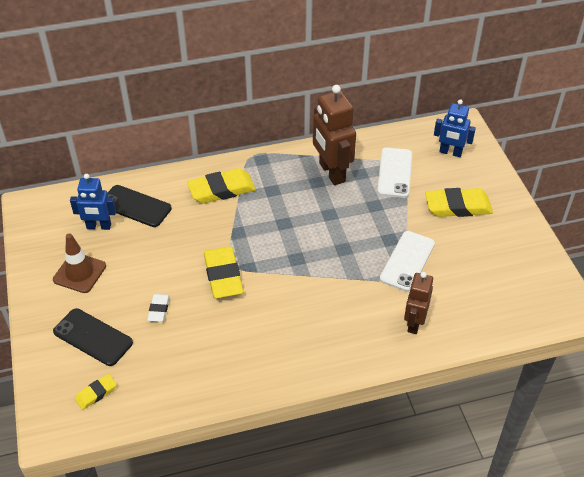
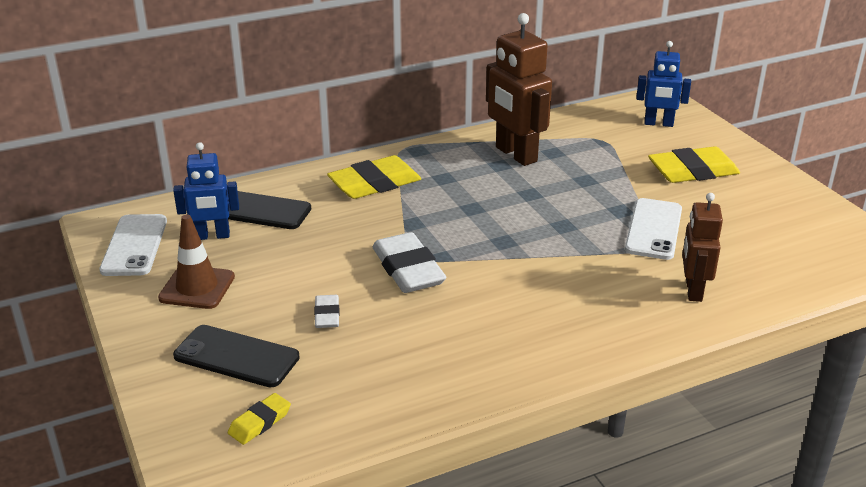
camera: 10 degrees left, 15 degrees down
yellow eraser [204,246,243,298] -> white eraser [372,232,446,293]
white phone [377,148,412,198] -> white phone moved to [99,214,167,276]

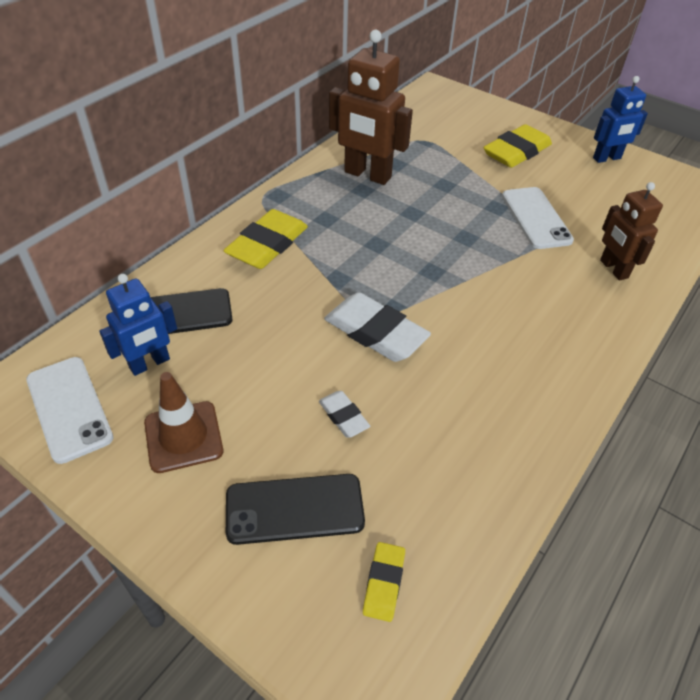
camera: 30 degrees left, 15 degrees up
blue robot [636,41,691,127] -> blue robot moved to [593,76,648,163]

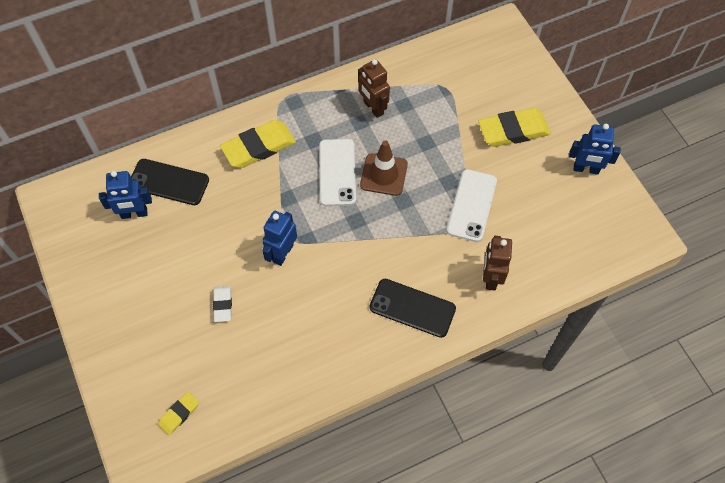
camera: 30 degrees right, 15 degrees up
white phone [26,357,113,464] -> white phone moved to [319,139,356,206]
brown traffic cone [144,372,223,473] -> brown traffic cone moved to [360,141,408,196]
black phone [226,474,365,545] -> black phone moved to [370,279,456,338]
white eraser [324,292,431,362] -> blue robot [262,211,297,266]
brown robot [329,30,413,185] -> brown robot [358,59,390,118], size x0.63

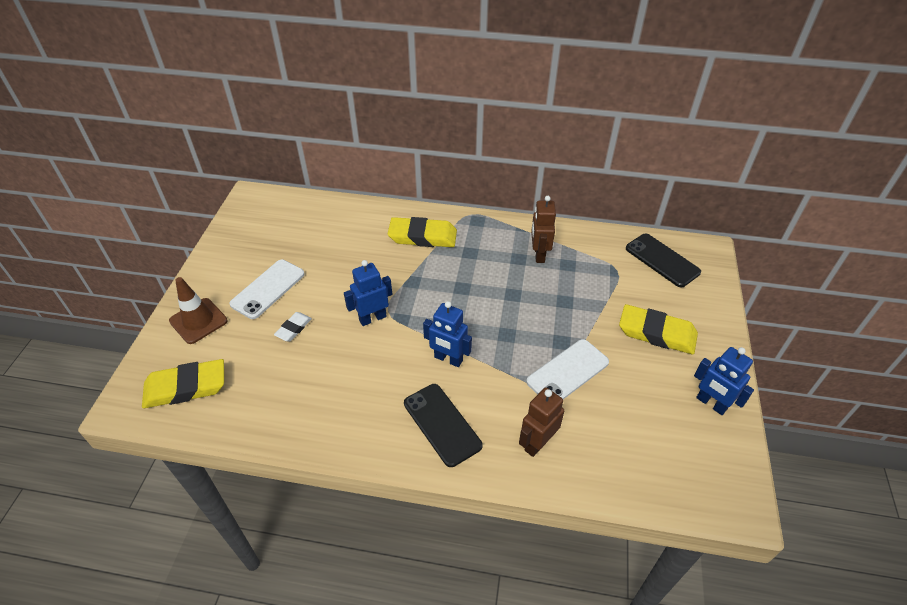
camera: 35 degrees right, 15 degrees down
blue robot [99,171,152,219] -> blue robot moved to [423,301,472,367]
black phone [131,159,209,205] -> black phone moved to [626,234,701,287]
yellow eraser [158,392,199,435] -> yellow eraser [142,359,224,408], size x1.92
white phone [319,139,356,206] -> white phone moved to [229,260,304,319]
brown traffic cone [360,141,408,196] -> brown traffic cone moved to [169,277,227,344]

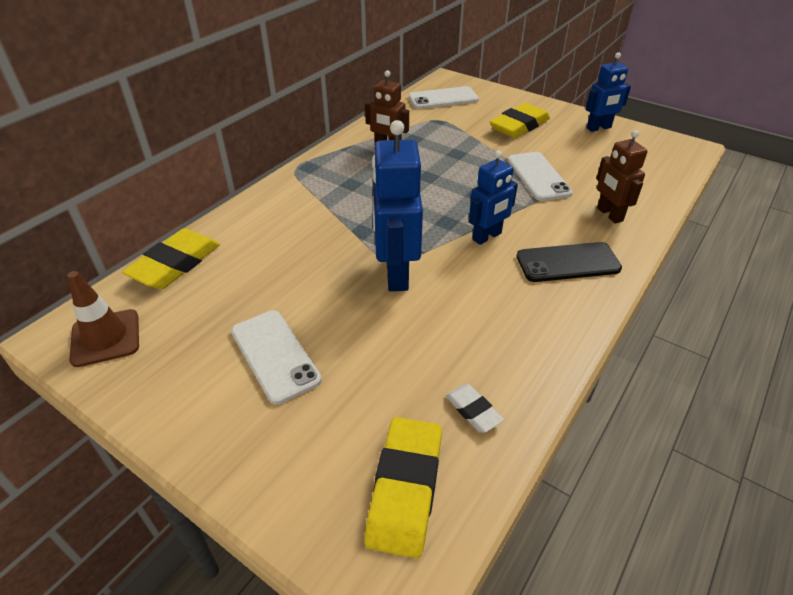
camera: 65 degrees left, 5 degrees down
brown traffic cone [169,277,227,344] -> brown traffic cone moved to [67,271,139,367]
white eraser [274,312,312,342] -> white eraser moved to [446,384,504,433]
blue robot [344,260,392,326] -> blue robot [372,120,423,291], size x1.59
yellow eraser [388,217,457,247] -> yellow eraser moved to [122,228,220,289]
black phone [626,234,701,287] -> white phone [409,86,479,109]

